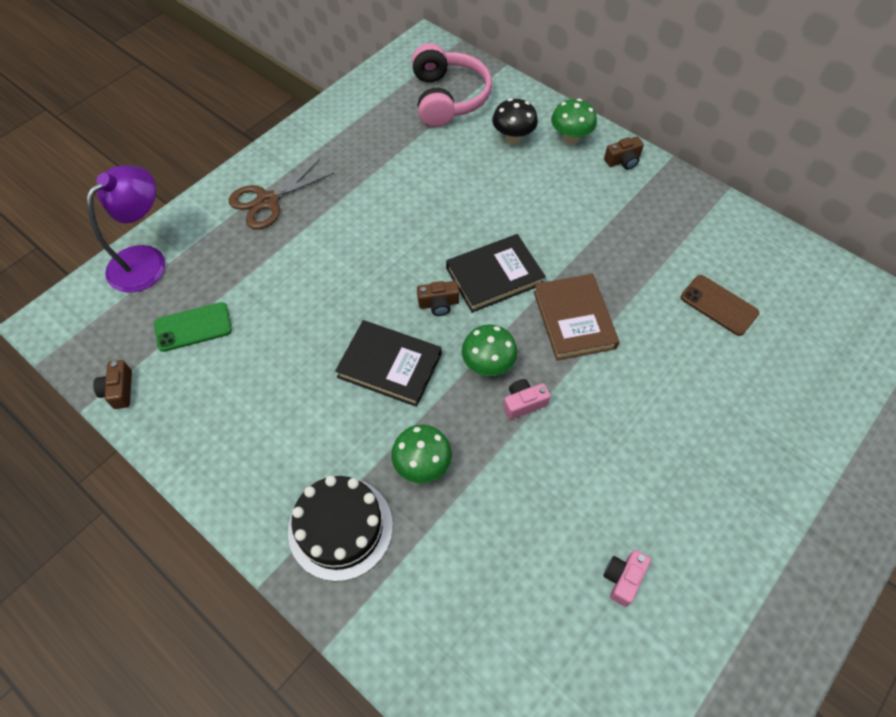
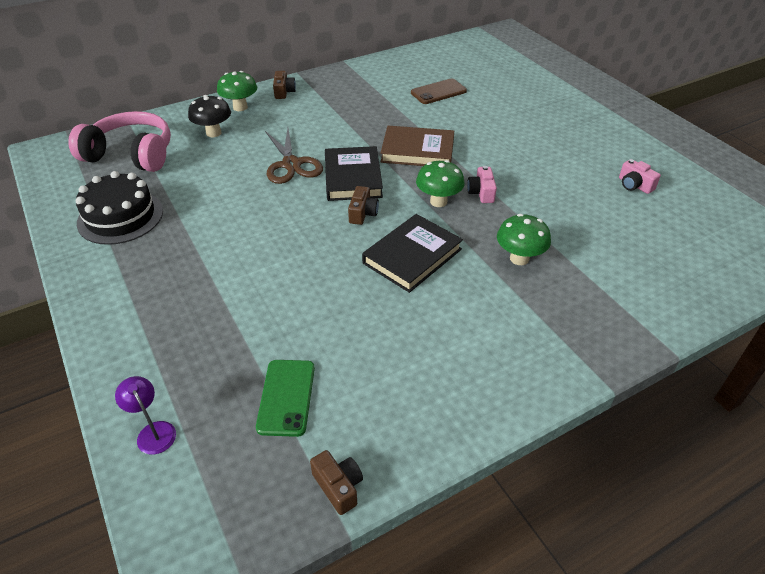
camera: 70 degrees left, 15 degrees down
purple lamp [87,165,166,293] -> purple lamp [115,376,176,455], size x0.48
brown camera [93,360,132,409] -> brown camera turned 135 degrees counterclockwise [310,450,363,515]
brown scissors [229,159,335,229] -> brown scissors moved to [265,128,323,184]
black cake [288,475,393,582] -> black cake moved to [76,171,163,245]

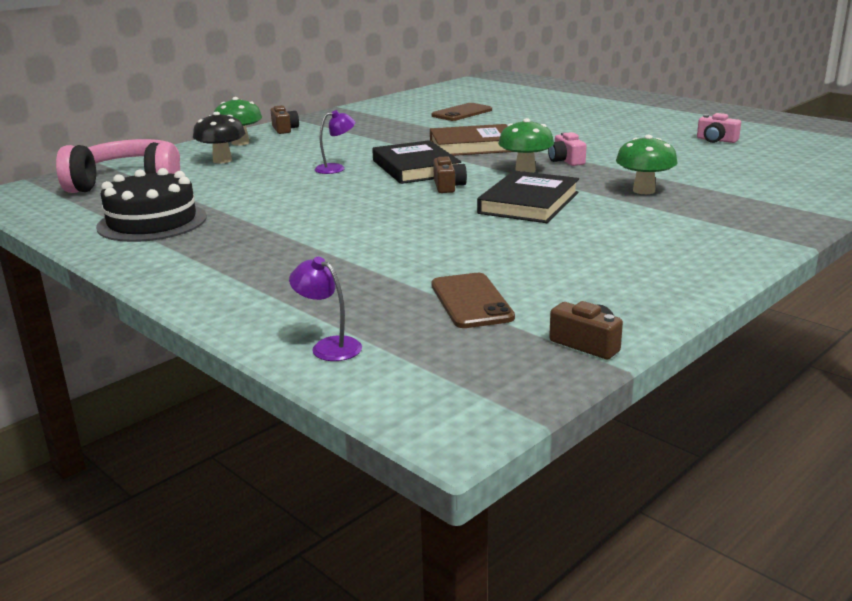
camera: 15 degrees left, 20 degrees down
green phone [256,360,315,437] -> brown phone [431,273,515,328]
brown scissors [265,128,323,184] -> purple lamp [315,110,355,174]

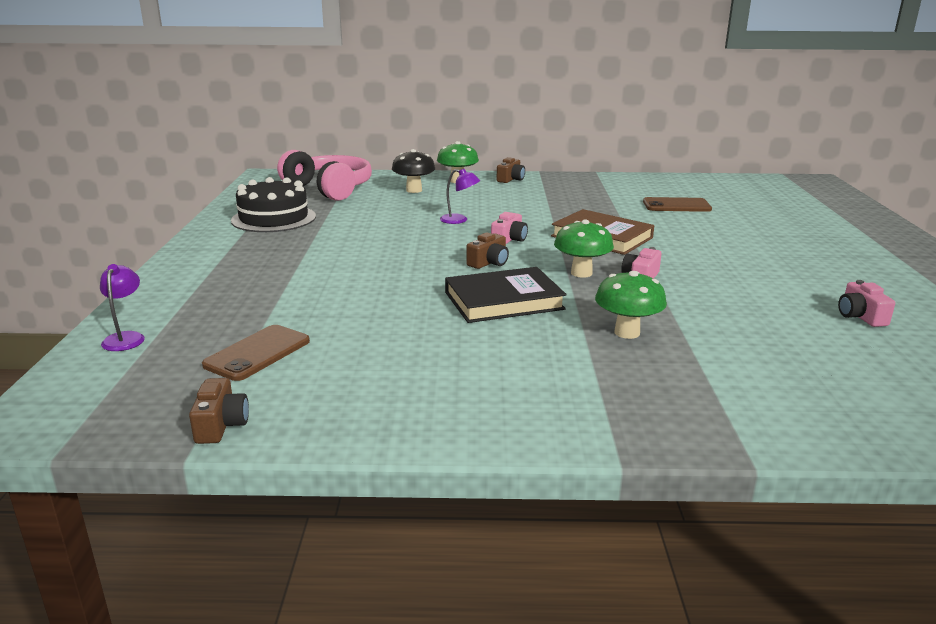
camera: 45 degrees right, 0 degrees up
black book [372,140,461,184] -> pink camera [491,212,528,244]

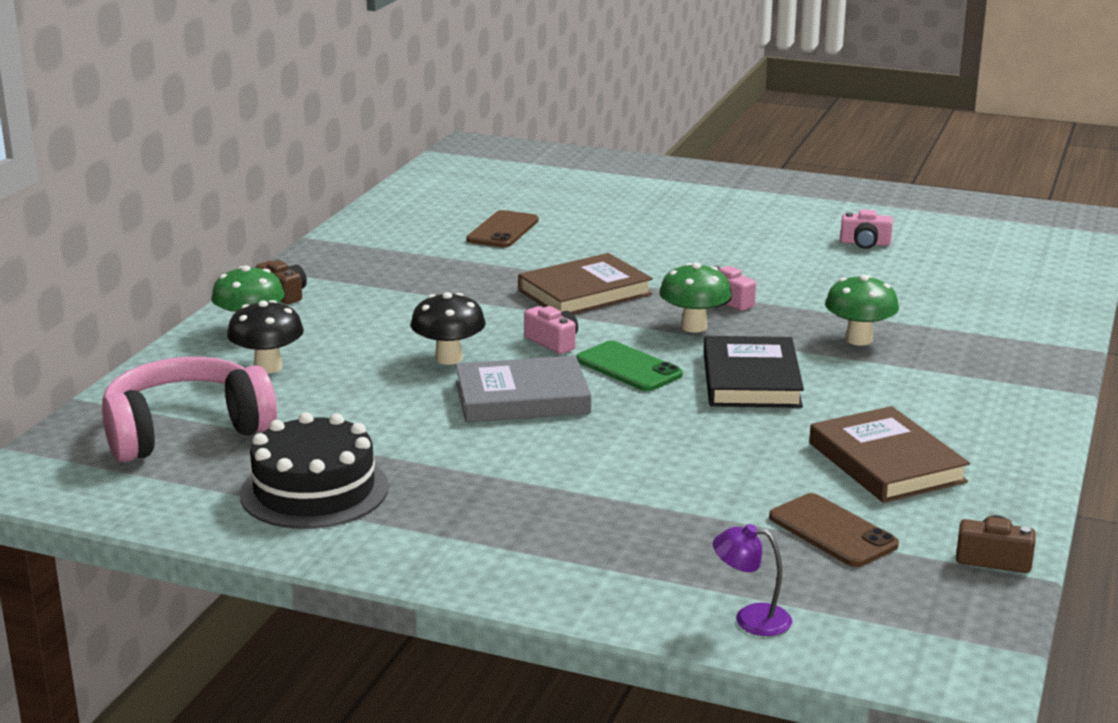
camera: 70 degrees left, 0 degrees up
purple lamp [440,169,480,224] -> black mushroom [411,292,486,365]
brown camera [466,232,509,269] -> green phone [576,341,683,391]
none -> grey book [455,356,591,422]
none -> brown book [809,406,970,503]

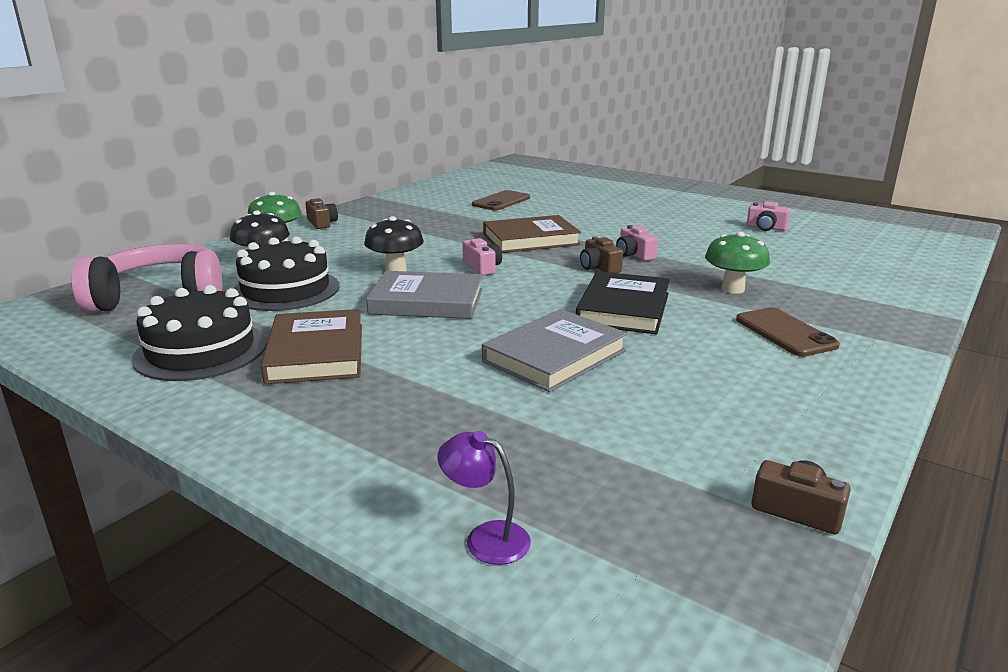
camera: 15 degrees right, 0 degrees up
green phone [576,341,683,391] -> none
green mushroom [659,263,731,333] -> brown camera [580,236,623,273]
brown phone [769,493,899,567] -> brown phone moved to [736,307,840,357]
brown book [809,406,970,503] -> brown book moved to [261,309,362,384]
none -> black cake [233,236,340,311]
none -> grey book [482,309,628,392]

